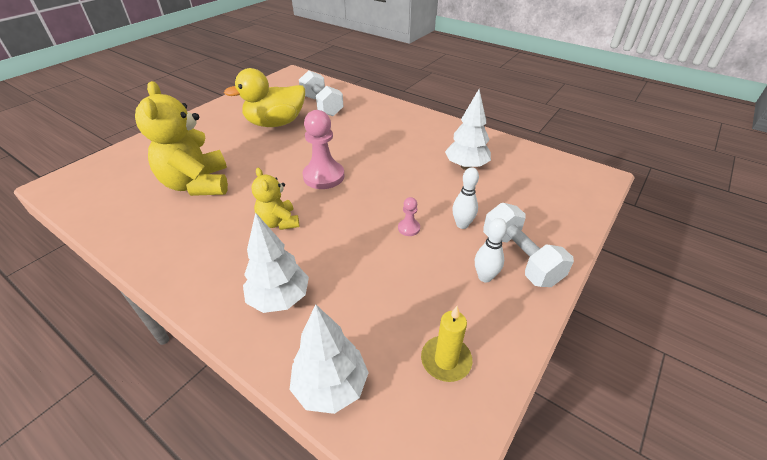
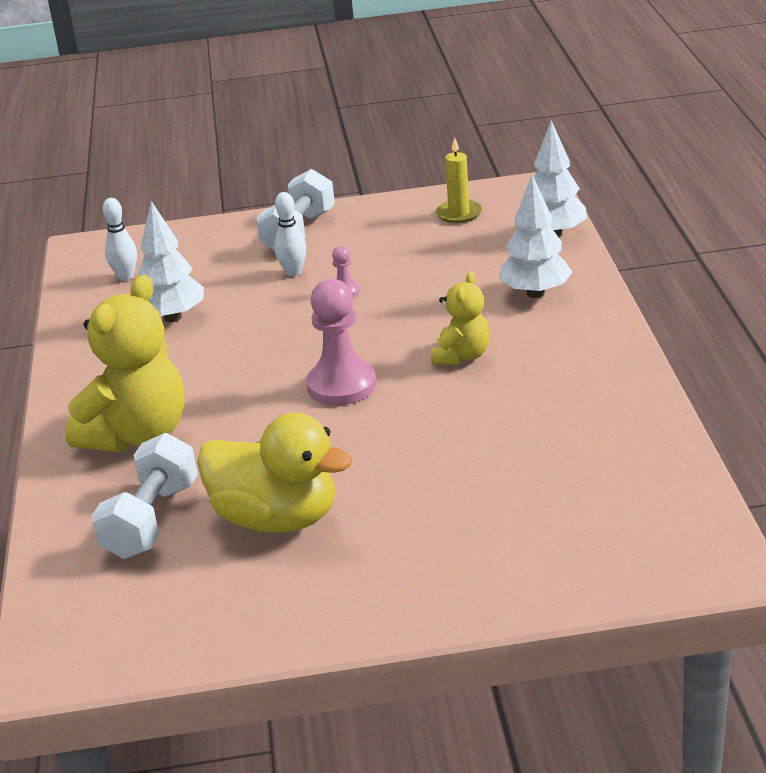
camera: 130 degrees left, 10 degrees down
yellow teddy bear [135,81,228,196] -> yellow teddy bear moved to [65,275,185,452]
white bowling pin [475,218,507,283] -> white bowling pin moved to [103,198,137,281]

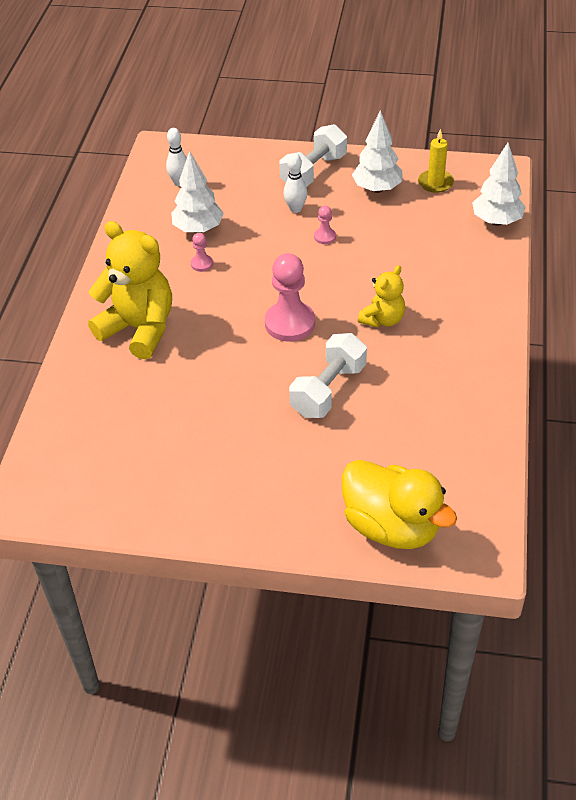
camera: 15 degrees right, 15 degrees up
yellow teddy bear [65,275,185,452] -> yellow teddy bear turned 105 degrees counterclockwise [88,221,172,359]
white dumbbell [91,433,198,559] -> white dumbbell moved to [289,333,367,418]
yellow duck [197,413,352,532] -> yellow duck moved to [342,460,457,549]
white tree [499,175,572,298] -> white tree moved to [352,110,402,193]
none -> pink pawn [191,233,213,272]

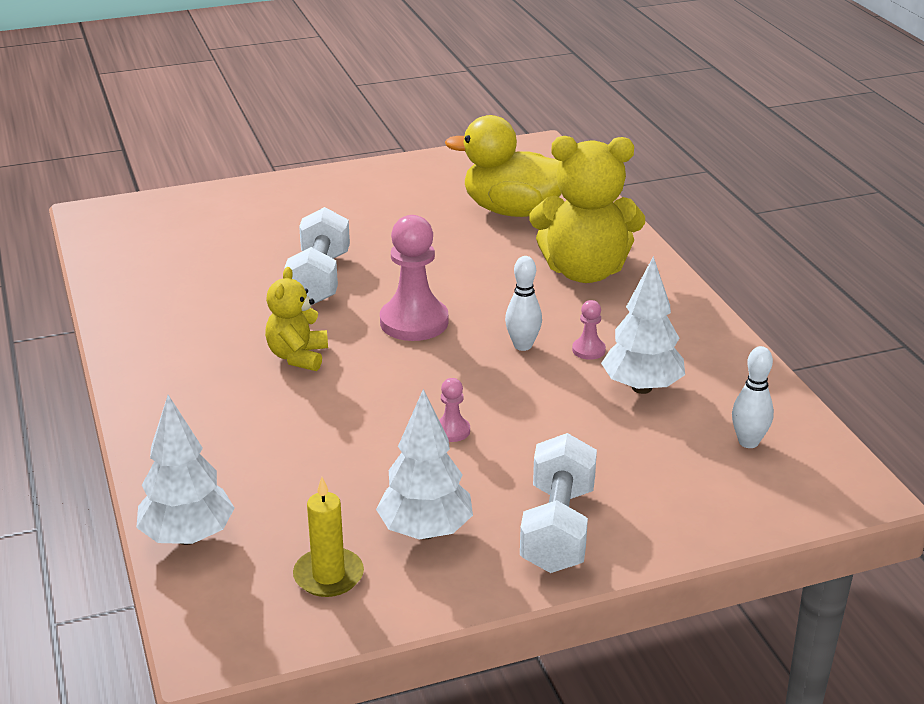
camera: 150 degrees right, 15 degrees down
white bowling pin [284,153,307,213] -> white bowling pin moved to [505,256,542,351]
yellow duck [342,460,457,549] -> yellow duck moved to [445,115,562,217]

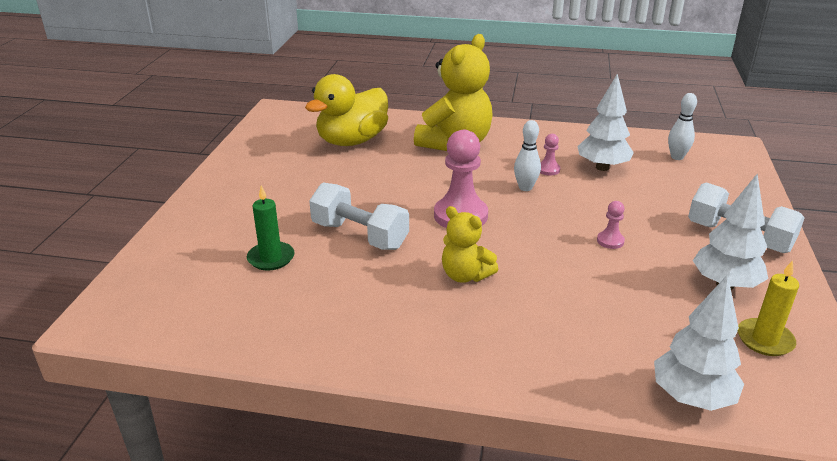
camera: 60 degrees left, 0 degrees up
none -> green candle [247,185,294,270]

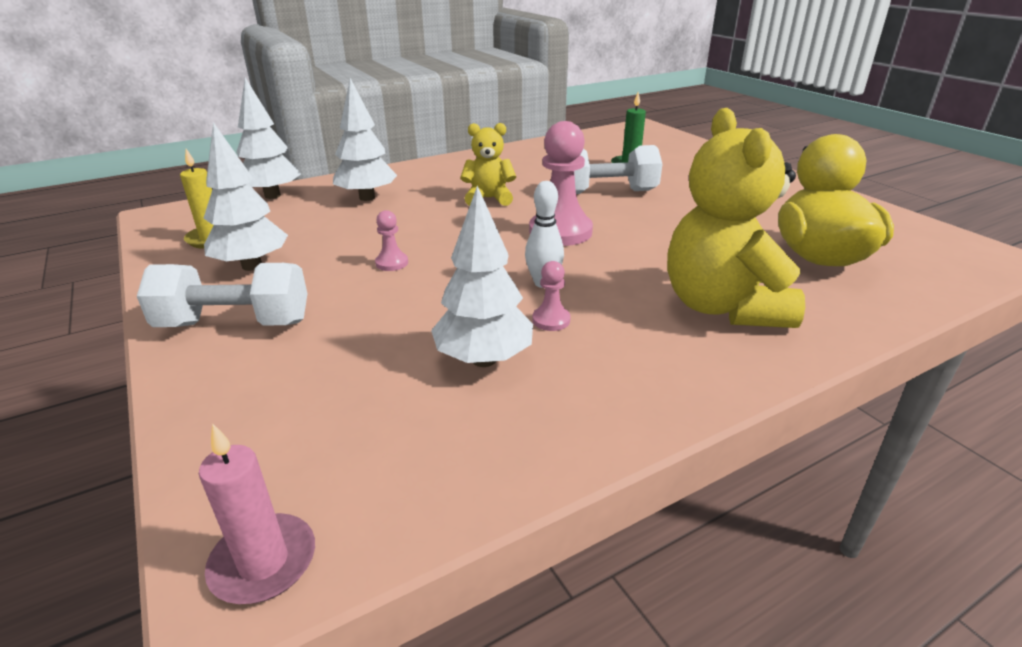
camera: 140 degrees right, 0 degrees up
white bowling pin [668,93,697,160] -> none
none -> pink candle [199,423,315,604]
none -> white tree [333,78,397,201]

